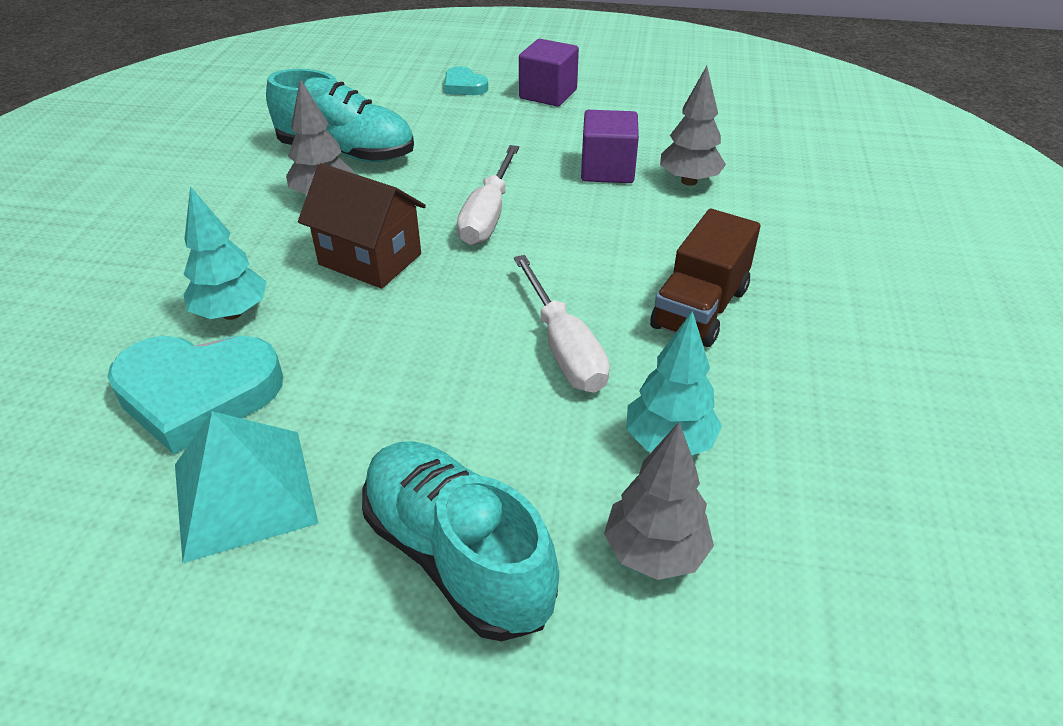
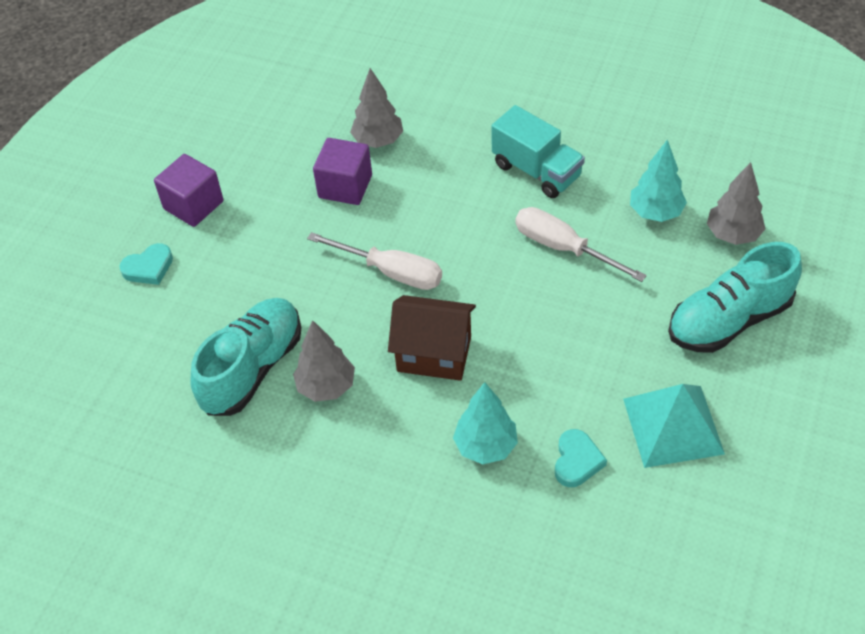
camera: 75 degrees left, 10 degrees up
turquoise heart [108,335,283,454] -> turquoise heart [555,429,607,487], size x0.51
brown house [298,163,426,289] -> brown house turned 60 degrees clockwise [388,295,476,381]
white screwdriver [514,255,610,393] -> white screwdriver turned 135 degrees counterclockwise [515,207,647,282]
brown truck [650,209,760,347] -> turquoise truck [491,105,585,198]

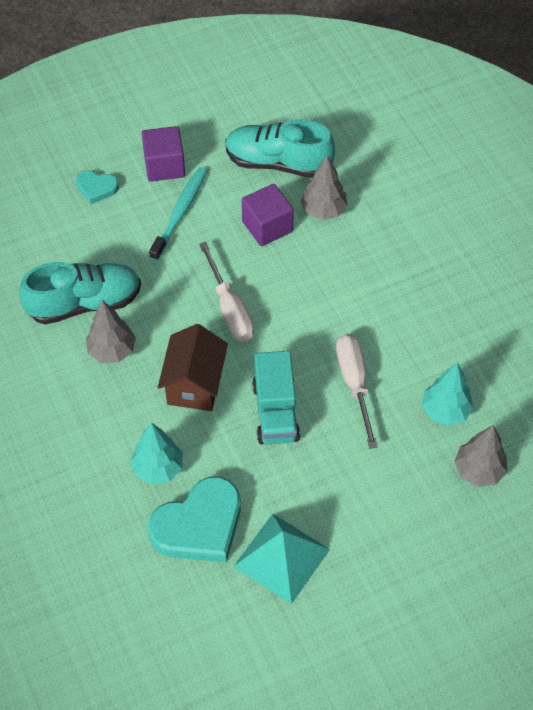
camera: 40 degrees right, 5 degrees up
brown house [388,295,476,381] -> brown house turned 45 degrees clockwise [158,324,228,411]
turquoise truck [491,105,585,198] -> turquoise truck moved to [252,351,300,444]
turquoise heart [555,429,607,487] -> turquoise heart [148,476,241,562], size x1.97
turquoise shoe [668,242,802,353] -> turquoise shoe moved to [226,119,335,178]
none -> turquoise toothbrush [149,167,207,261]

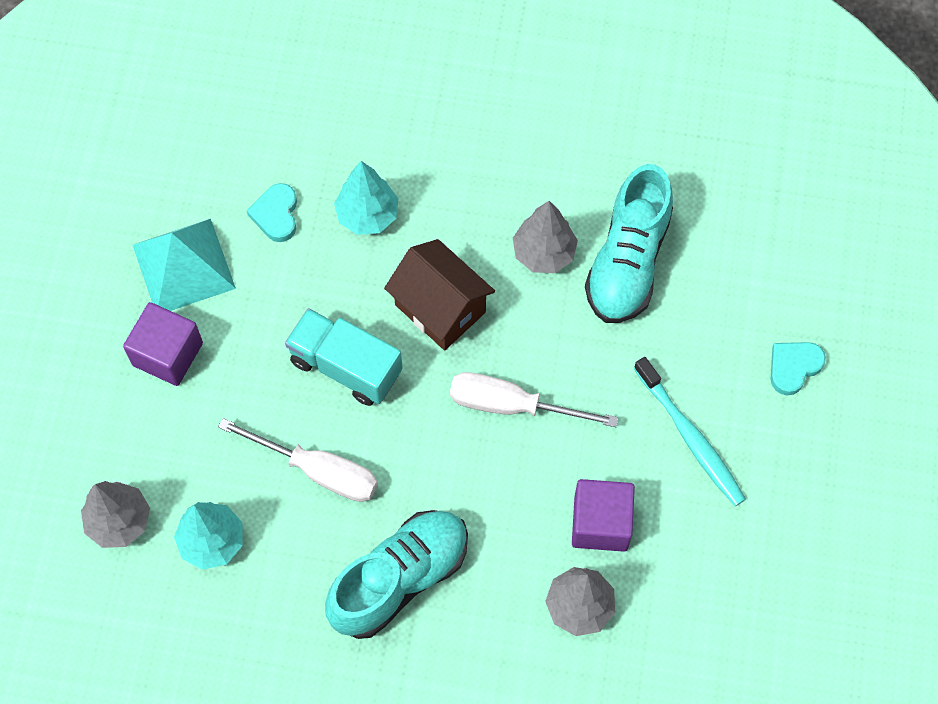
camera: 125 degrees right, 10 degrees up
purple cube [142,126,185,182] -> purple cube moved to [123,302,203,386]
turquoise heart [148,476,241,562] -> turquoise heart [246,183,297,242], size x0.51
turquoise shoe [226,119,335,178] -> turquoise shoe moved to [325,510,468,639]

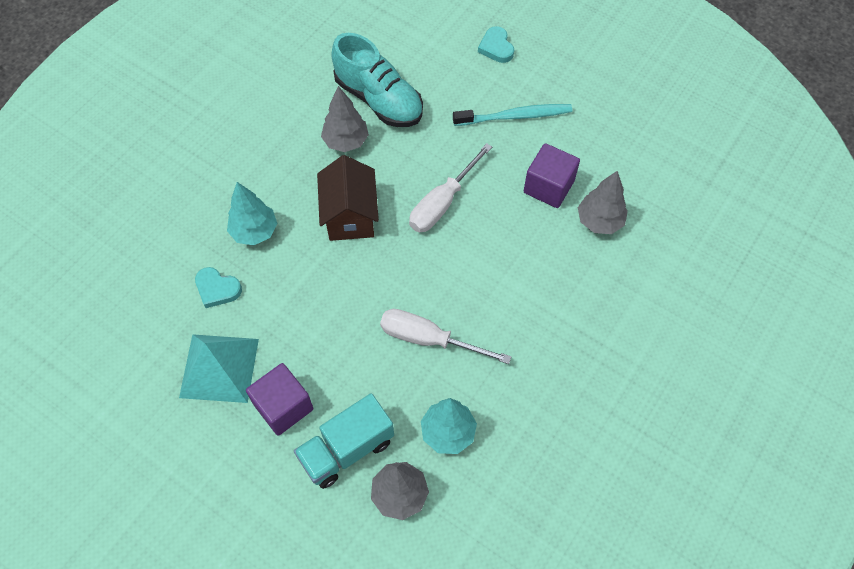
camera: 65 degrees left, 5 degrees down
white screwdriver [218,418,378,502] -> white screwdriver turned 120 degrees counterclockwise [380,309,512,364]
turquoise truck [285,308,403,406] -> turquoise truck moved to [294,393,394,489]
turquoise shoe [325,510,468,639] -> none
brown house [384,239,495,351] -> brown house turned 75 degrees counterclockwise [317,155,379,241]

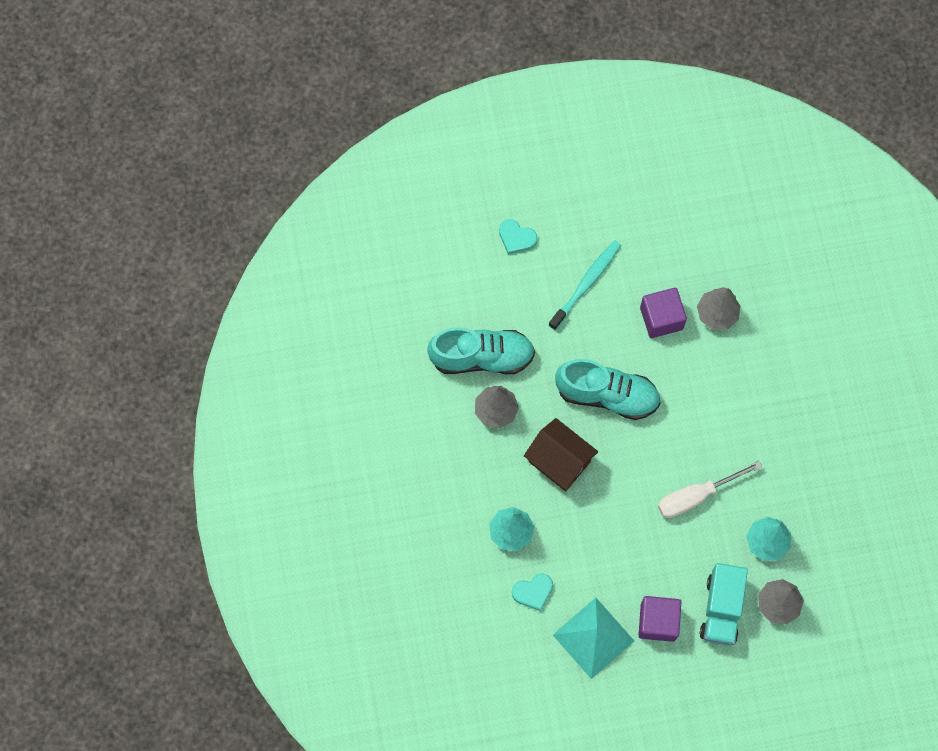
camera: 45 degrees left, 10 degrees up
white screwdriver [409,143,492,232] -> turquoise shoe [555,359,660,420]

